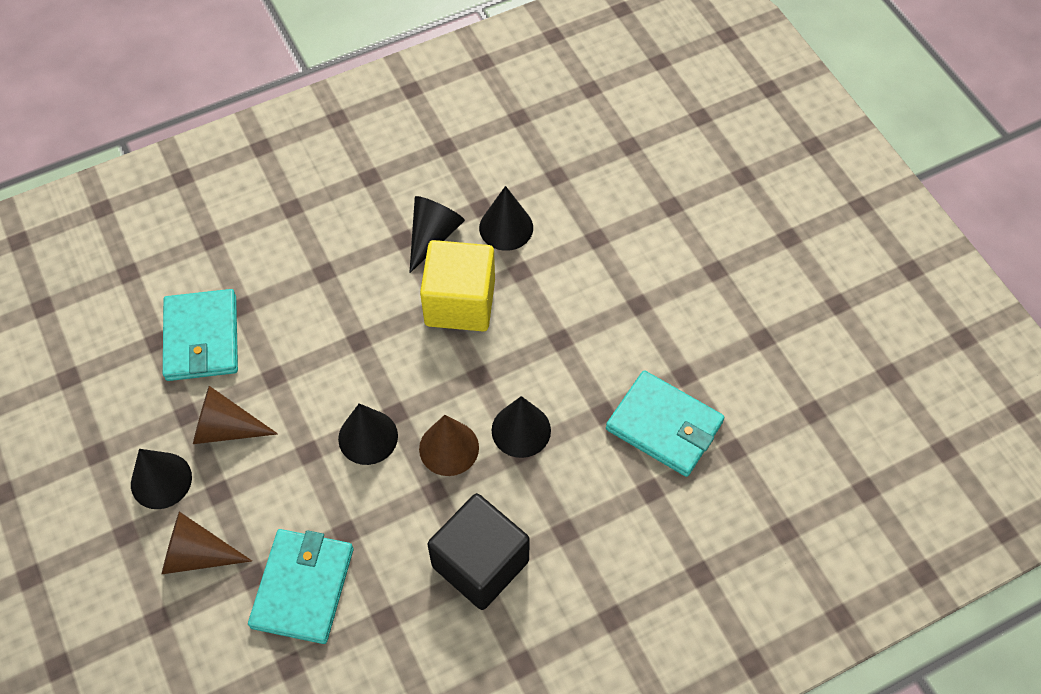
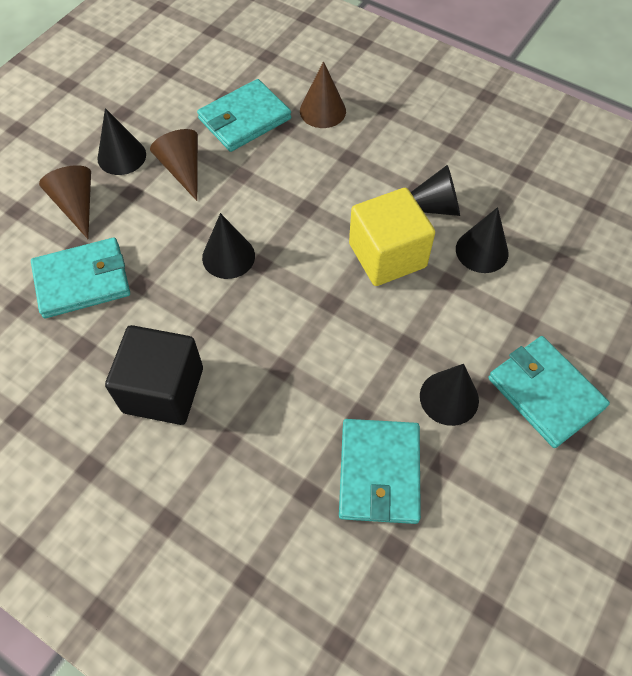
camera: 60 degrees right, 0 degrees up
brown cone [419,415,479,476] -> brown cone moved to [300,61,346,128]
black cone [492,396,551,458] -> black cone moved to [420,364,479,426]
none -> turquoise wallet [488,336,610,448]

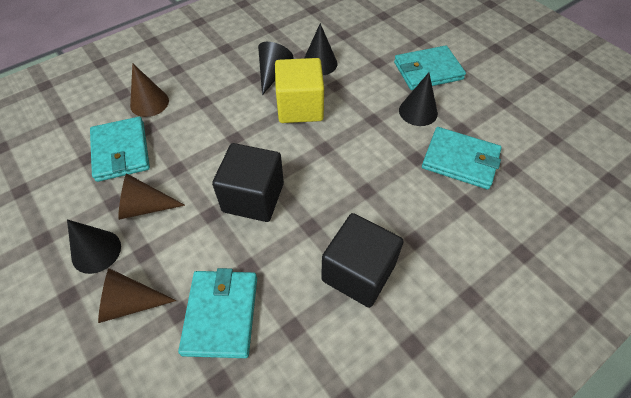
camera: 70 degrees left, 5 degrees down
black cone [202,213,255,279] -> black cube [212,143,284,222]

